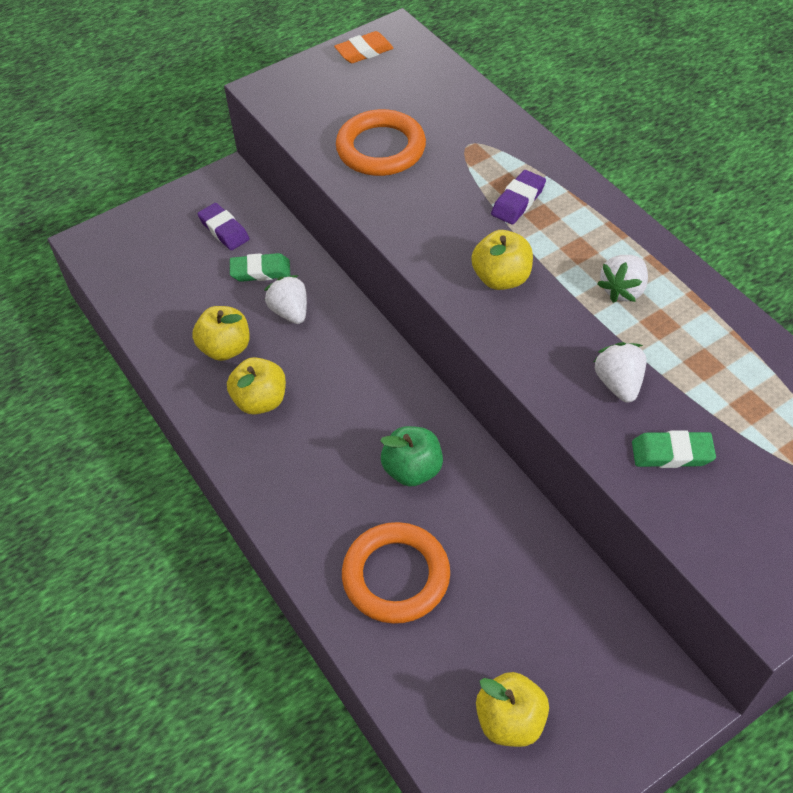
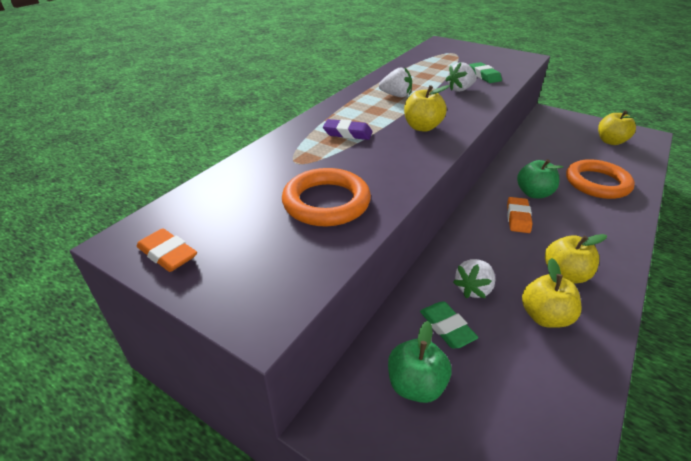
camera: 115 degrees left, 15 degrees down
purple eraser [198,203,250,250] -> green apple [388,321,452,403]
none -> orange eraser [507,197,532,233]

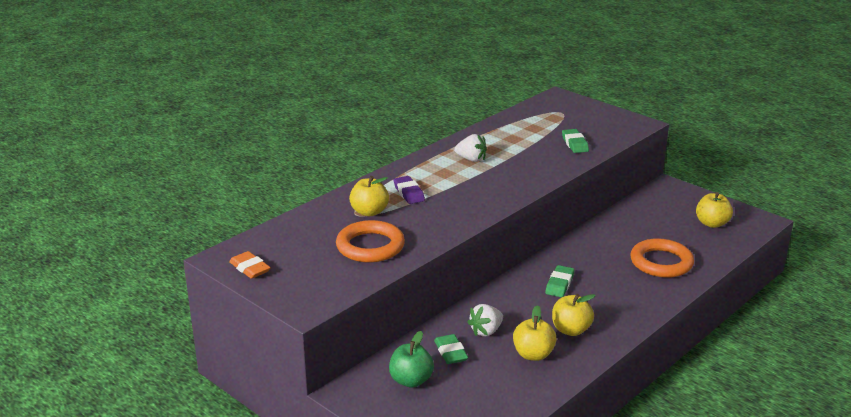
camera: 10 degrees right, 10 degrees down
purple eraser [323,119,373,140] -> purple eraser turned 45 degrees clockwise [394,176,425,204]
yellow apple [404,85,450,132] -> yellow apple moved to [349,176,389,216]
white strawberry [445,62,477,92] -> none
orange eraser [507,197,532,233] -> green eraser [545,265,574,297]
green apple [517,159,563,198] -> none

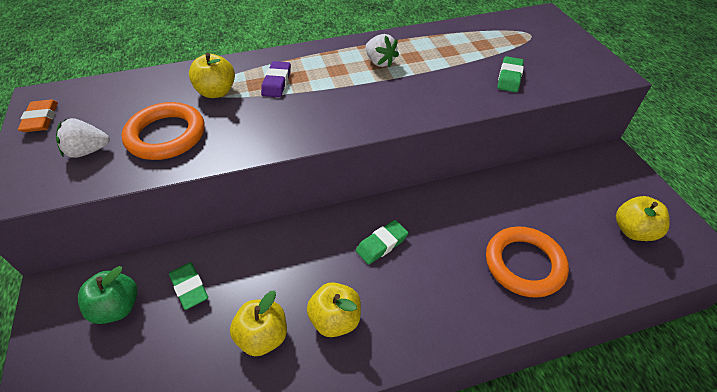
camera: 30 degrees right, 20 degrees up
green eraser [434,334,468,364] -> green eraser turned 45 degrees counterclockwise [169,262,208,310]
white strawberry [467,304,503,336] -> white strawberry moved to [56,118,110,158]

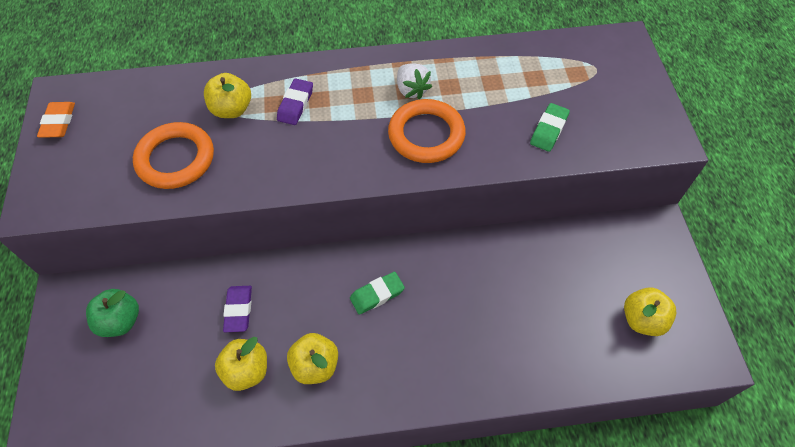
camera: 10 degrees right, 10 degrees up
white strawberry [56,118,110,158] -> none
green eraser [169,262,208,310] -> none
orange ring [486,226,569,298] -> orange ring moved to [388,99,466,163]
none -> purple eraser [223,286,252,332]

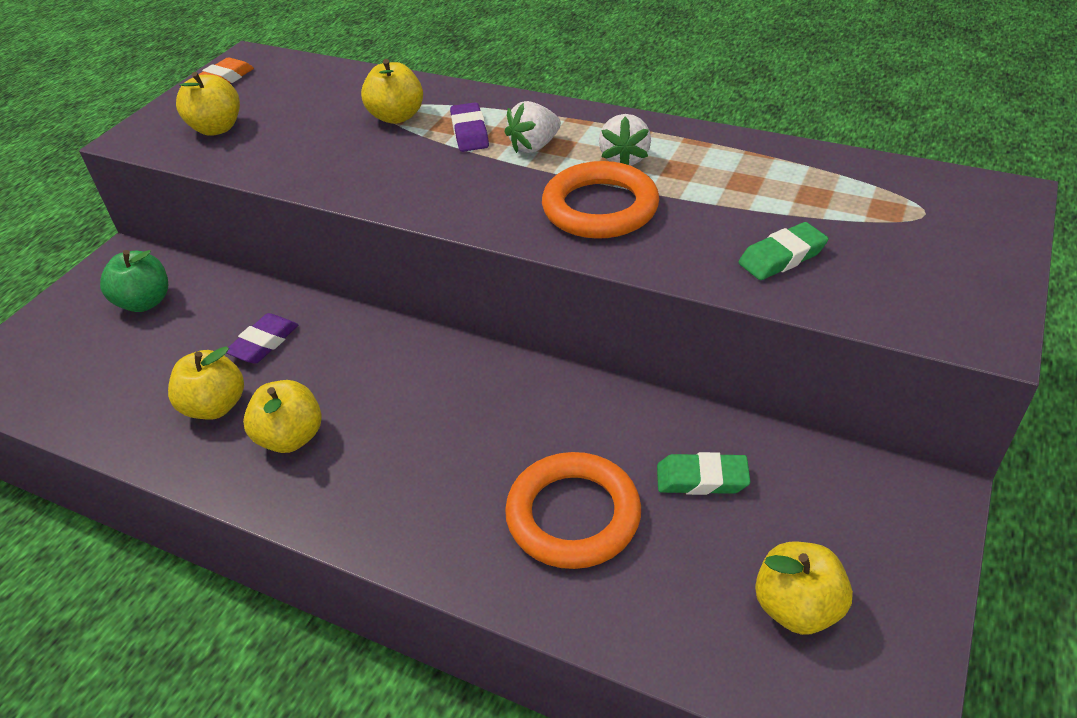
camera: 35 degrees right, 15 degrees down
orange ring [133,122,214,189] -> orange ring moved to [505,452,641,569]
purple eraser [277,78,313,125] -> purple eraser turned 60 degrees counterclockwise [450,102,489,152]
green eraser [350,271,405,315] -> green eraser moved to [657,452,751,495]
none -> yellow apple [176,72,240,136]
none -> white strawberry [505,101,561,153]

